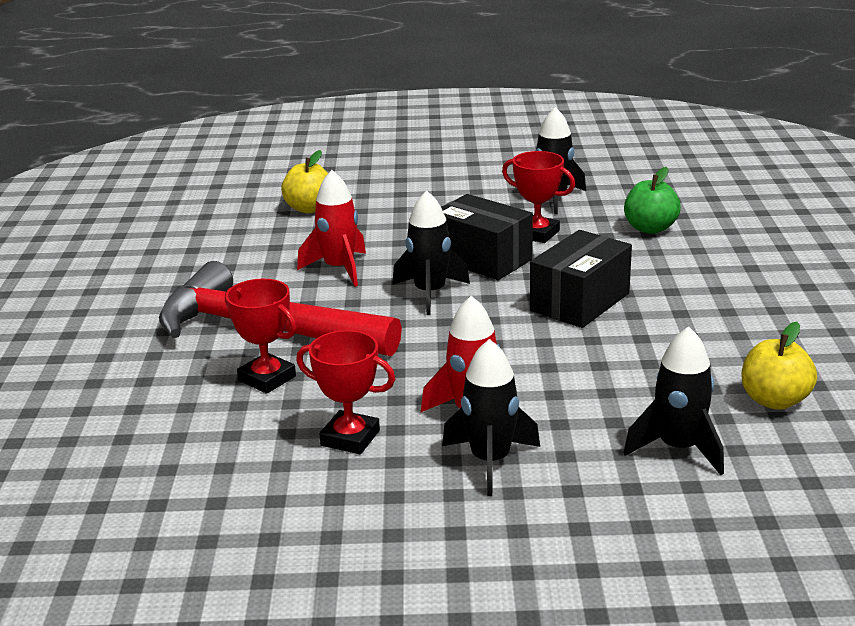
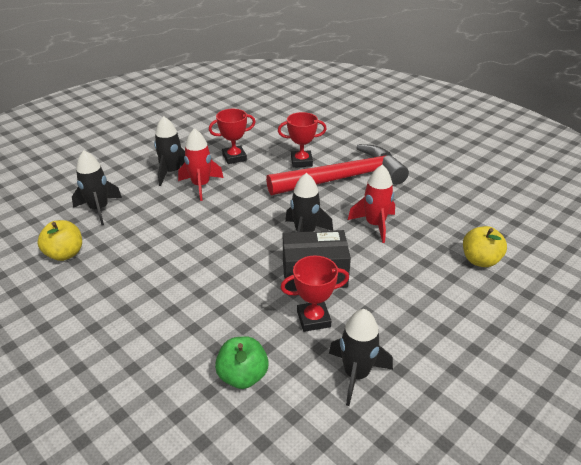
camera: 135 degrees right, 10 degrees up
black box [530,230,632,328] -> none

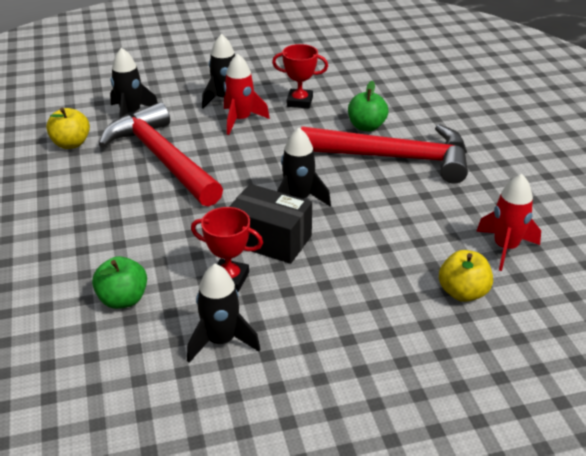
camera: 30 degrees right, 0 degrees up
red trophy [278,112,327,167] -> green apple [348,81,388,131]
red rocket [348,165,395,243] -> red rocket moved to [476,174,541,271]
none -> red hammer [99,102,223,207]

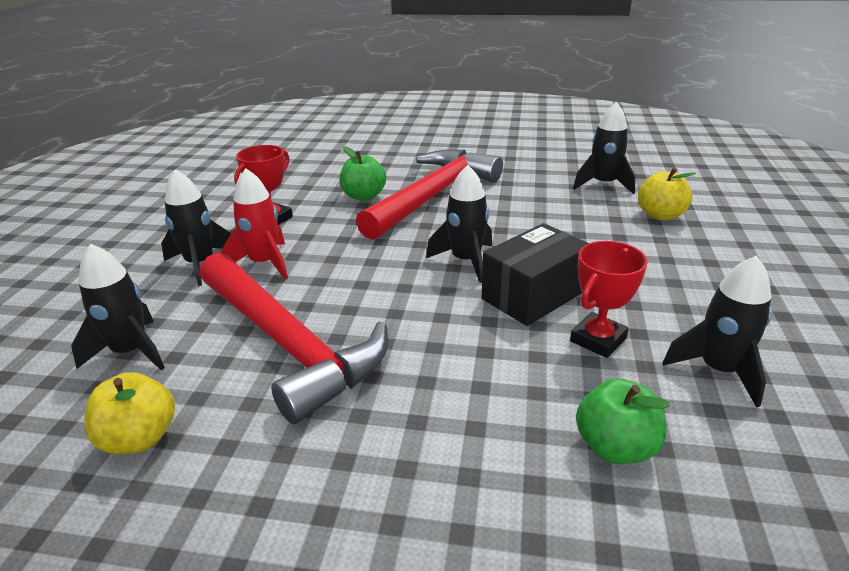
camera: 65 degrees left, 5 degrees down
red hammer [99,102,223,207] -> red hammer turned 120 degrees counterclockwise [199,253,388,424]
red rocket [476,174,541,271] -> black rocket [573,102,636,194]

